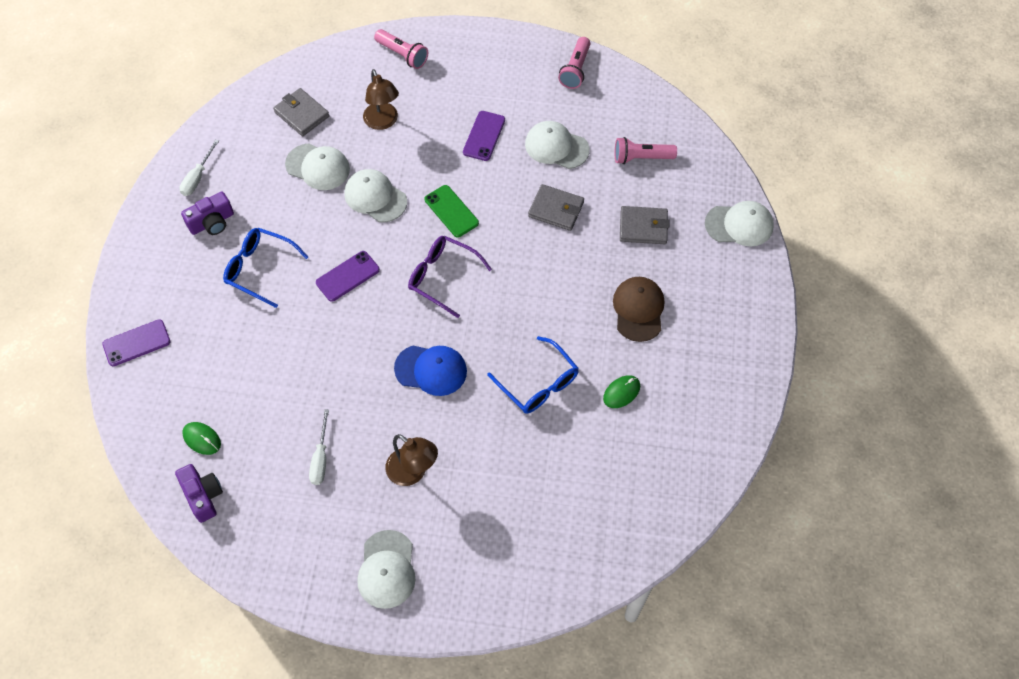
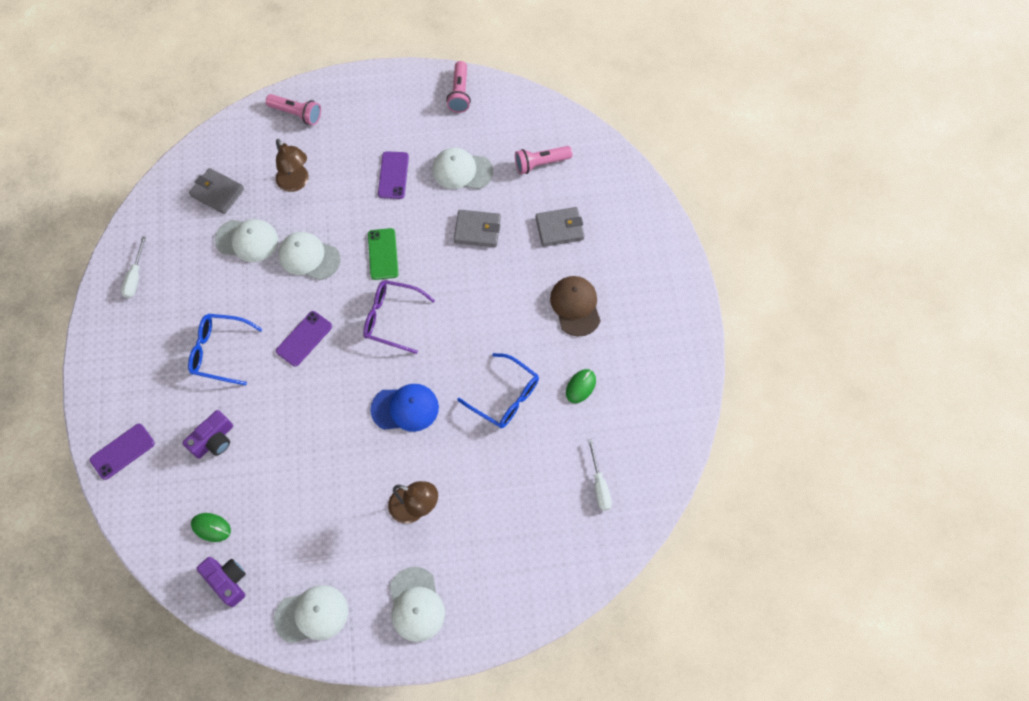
camera: 15 degrees left, 5 degrees up
purple camera [181,191,234,235] -> purple camera moved to [182,410,233,459]
white screwdriver [309,409,329,485] -> white screwdriver moved to [588,439,612,511]
green phone [424,185,479,237] -> green phone turned 45 degrees clockwise [368,228,398,280]
white cap [705,201,774,247] -> white cap moved to [274,585,348,644]

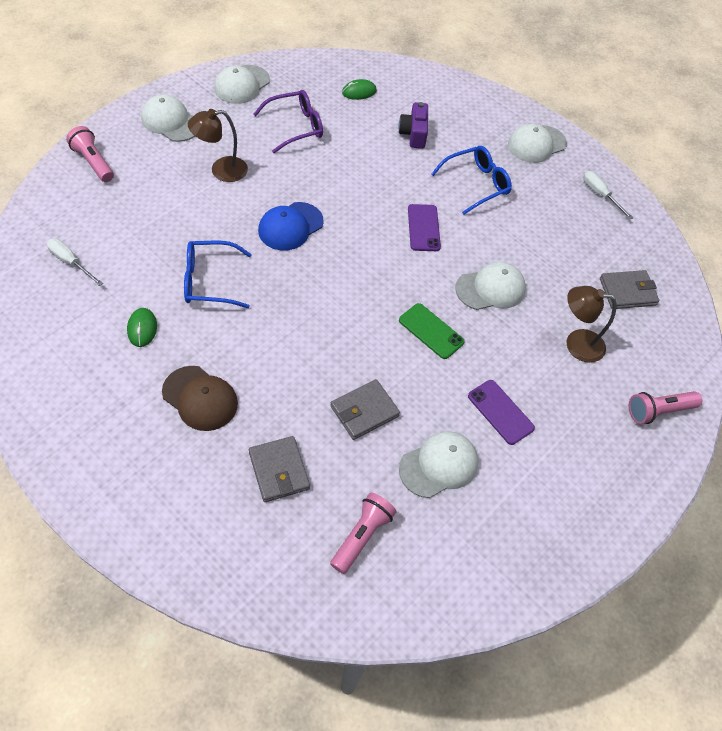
camera: 135 degrees right, 10 degrees down
purple phone [90,424,155,480] -> none
purple camera [196,557,246,607] -> none
white cap [215,219,278,262] -> white cap moved to [508,124,567,163]
purple glasses [363,280,435,354] -> purple glasses moved to [254,90,323,153]
pink flashlight [446,61,471,113] -> pink flashlight moved to [66,126,114,182]
grey wallet [536,207,584,247] -> grey wallet turned 60 degrees counterclockwise [249,436,310,502]

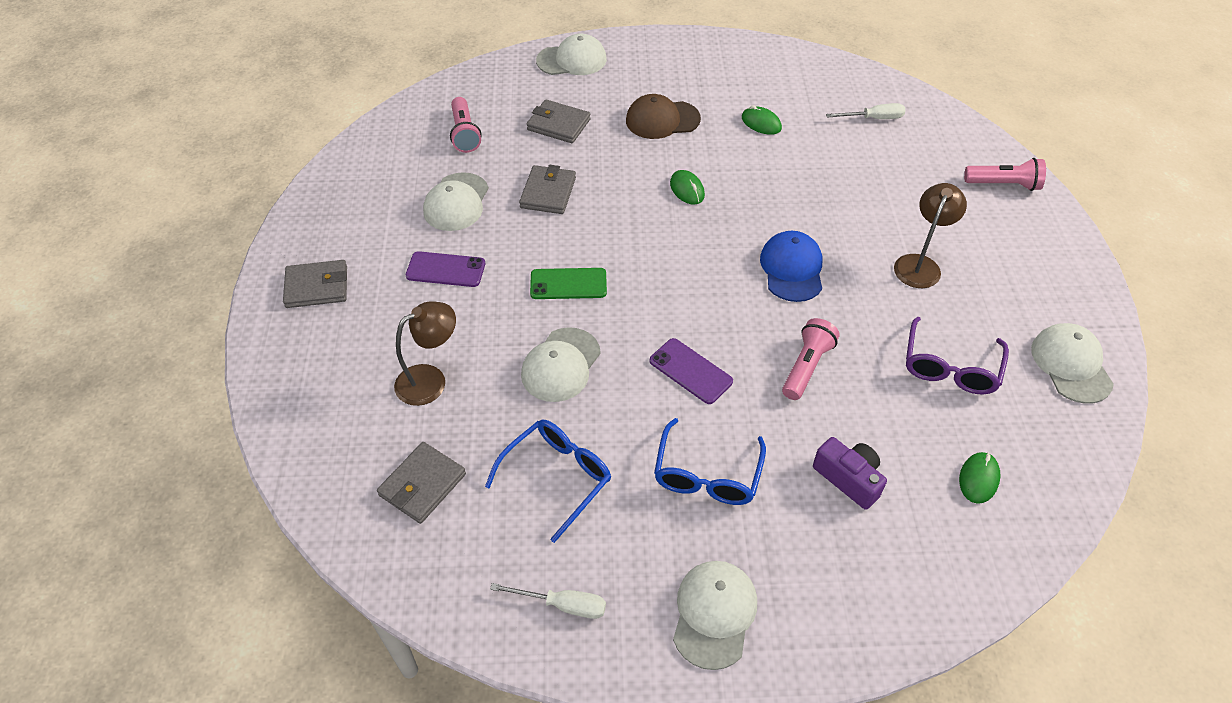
camera: 140 degrees right, 5 degrees down
white cap [141,95,195,142] -> white cap moved to [536,34,607,75]
blue glasses [184,241,252,308] -> blue glasses moved to [485,420,611,543]
pink flashlight [629,391,702,424] -> pink flashlight moved to [782,318,840,400]
none -> grey wallet [283,260,347,308]
none -> green mouse [670,170,705,205]

